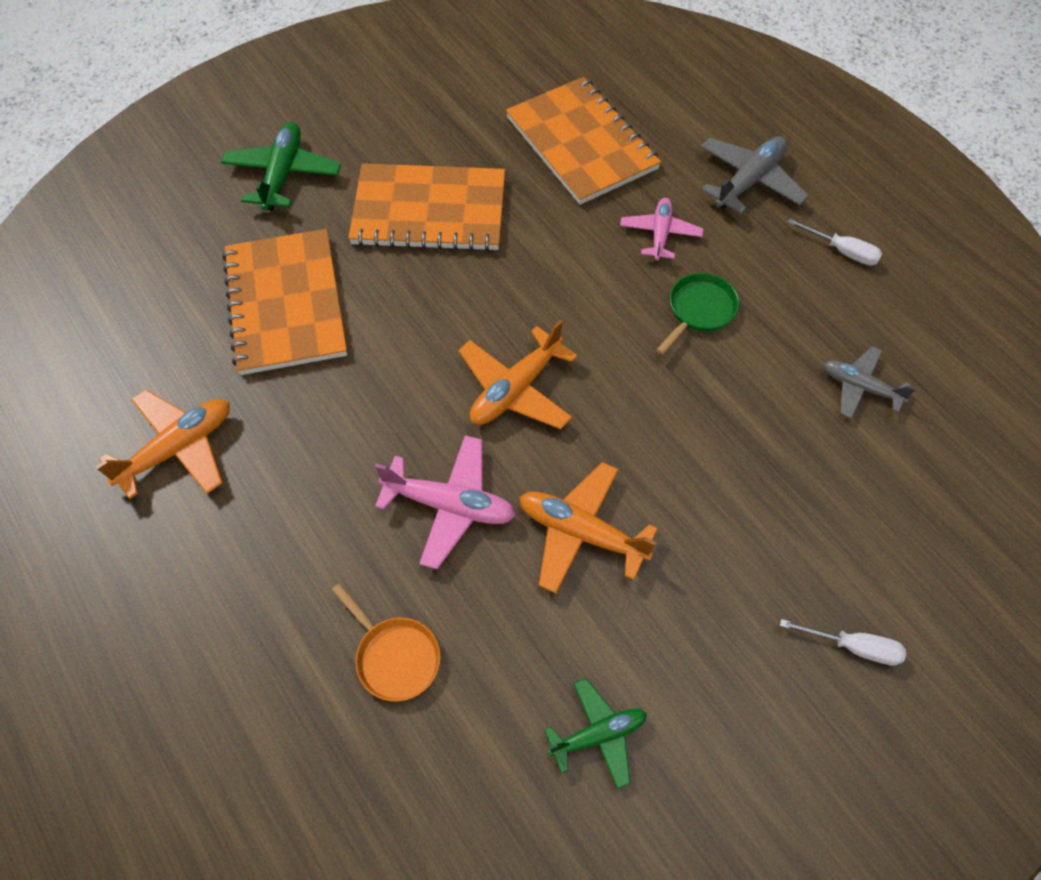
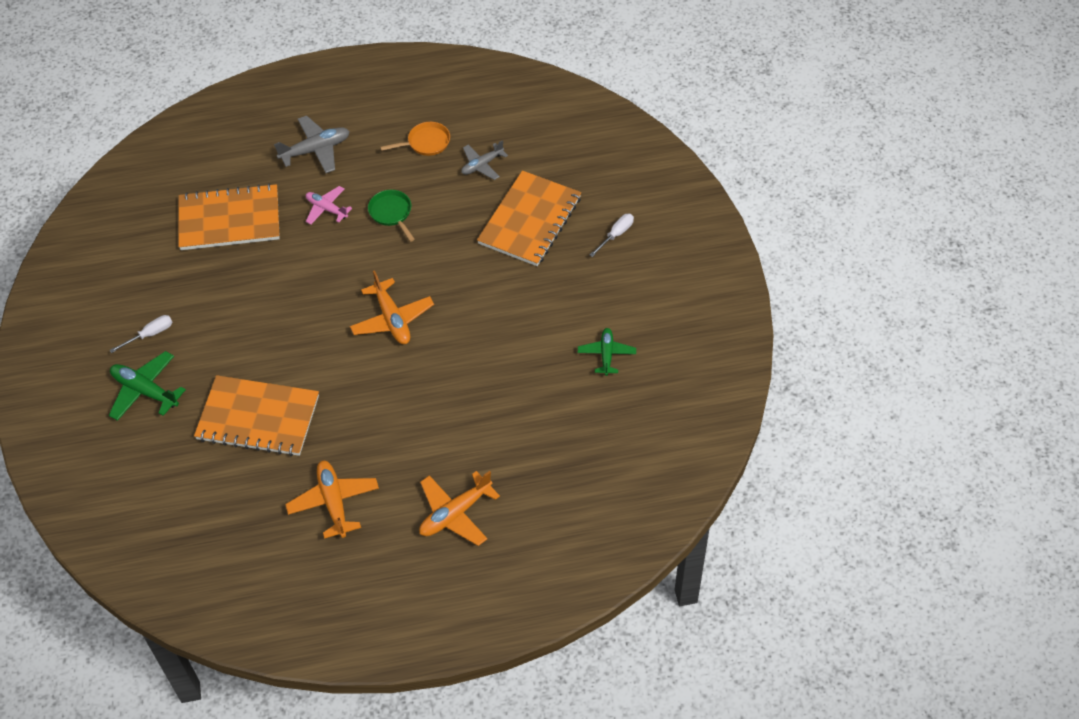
camera: 65 degrees left, 5 degrees down
orange pan [332,584,441,702] -> orange pan moved to [380,122,450,156]
orange notebook [348,163,505,252] -> orange notebook moved to [477,170,581,266]
pink plane [375,435,516,569] -> none
orange plane [519,462,658,594] -> orange plane moved to [419,471,500,546]
grey plane [700,136,809,214] -> grey plane turned 90 degrees clockwise [274,116,350,173]
white screwdriver [787,218,882,265] -> white screwdriver moved to [109,315,172,353]

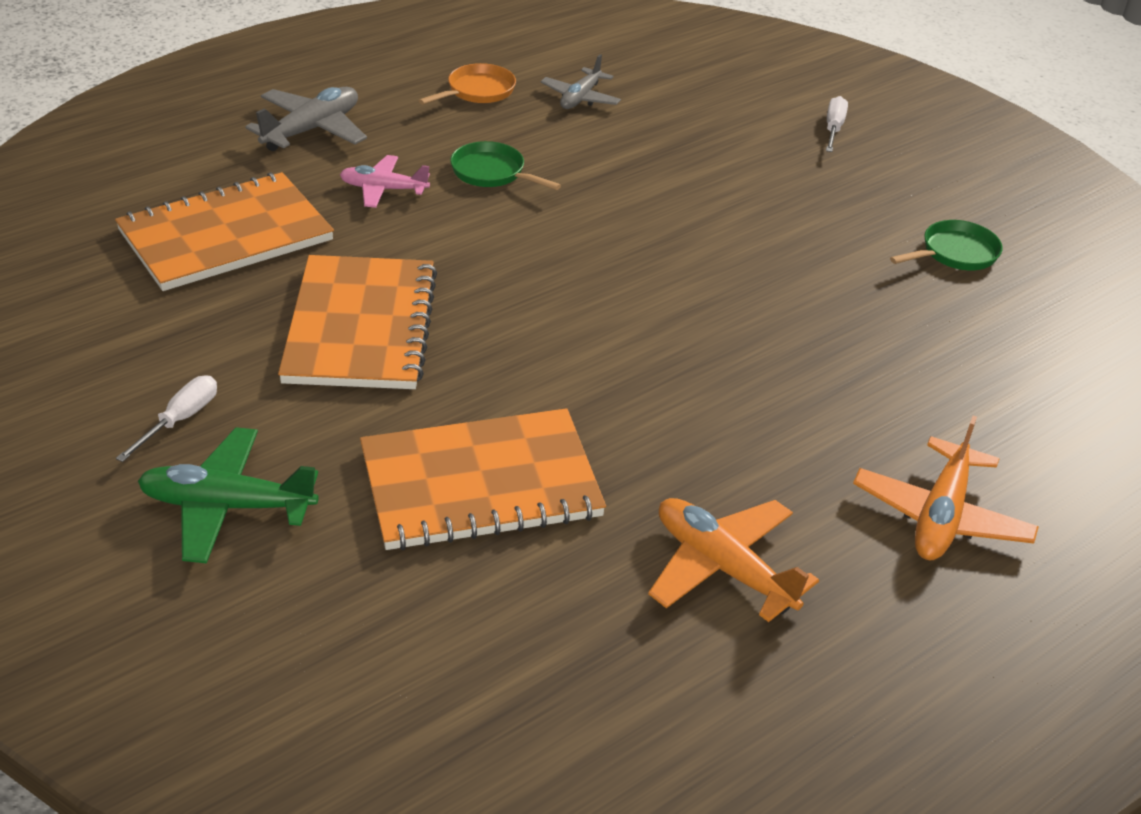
camera: 30 degrees left, 15 degrees down
orange plane [350,270,434,344] -> none
orange notebook [477,170,581,266] -> orange notebook moved to [278,255,437,389]
green plane [578,328,636,376] -> green pan [890,220,1003,270]

